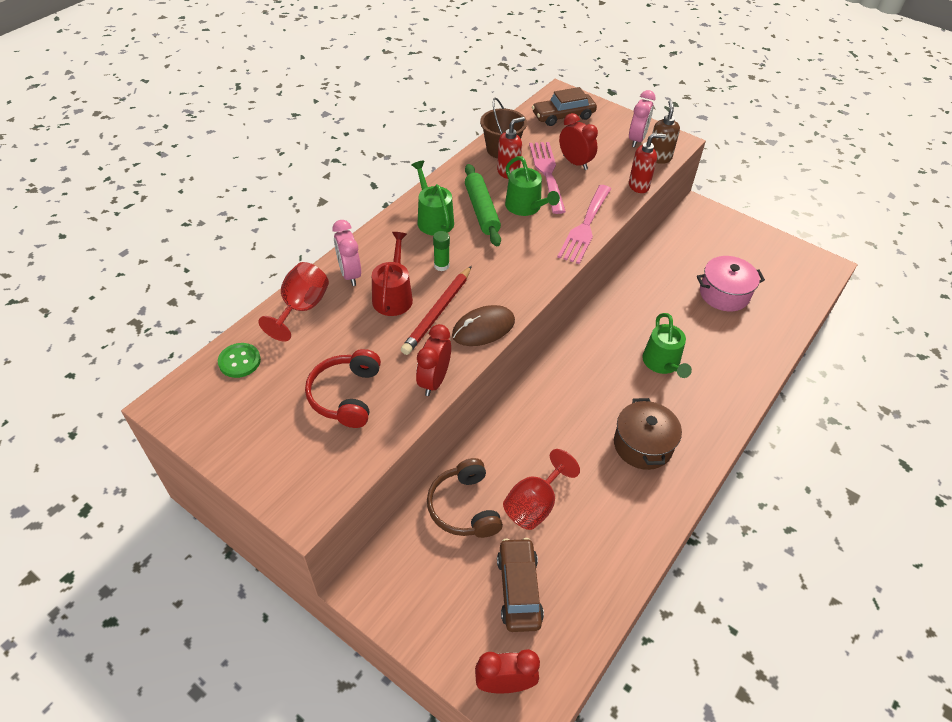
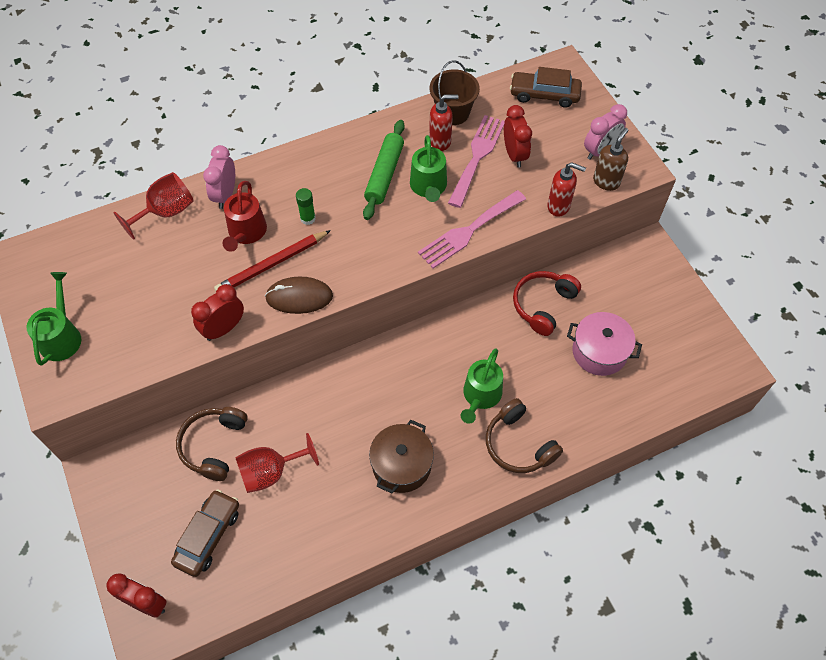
camera: 30 degrees right, 10 degrees up
green button [218,343,261,378] -> none
red headphones [305,349,381,428] -> red headphones moved to [513,271,581,336]
red watering can [372,232,413,316] -> red watering can turned 150 degrees clockwise [222,181,267,252]
green watering can [411,161,454,235] -> green watering can moved to [27,272,81,366]
none -> brown headphones [486,398,563,473]

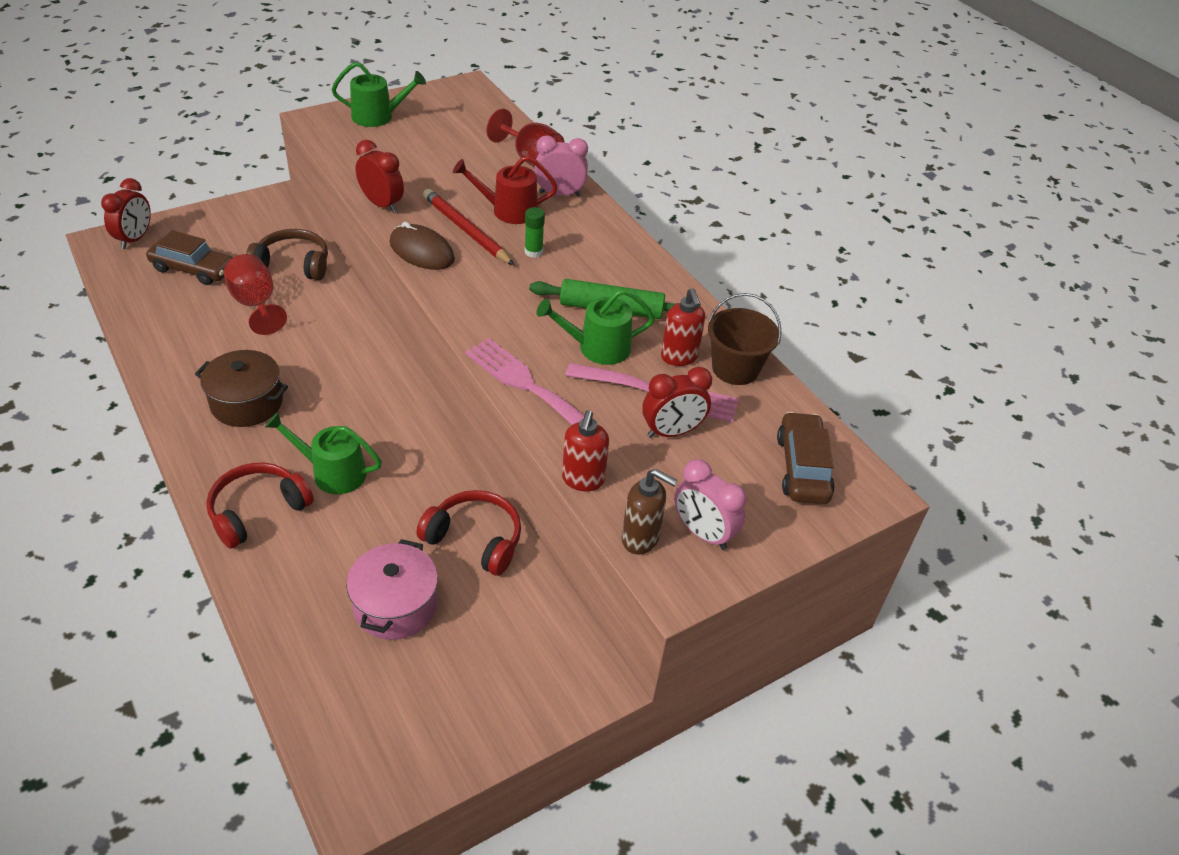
camera: 80 degrees right, 15 degrees down
brown mouse [265,277,333,314] -> brown mouse turned 45 degrees counterclockwise [390,222,455,270]
brown headphones [486,398,563,473] -> red headphones [206,463,314,549]

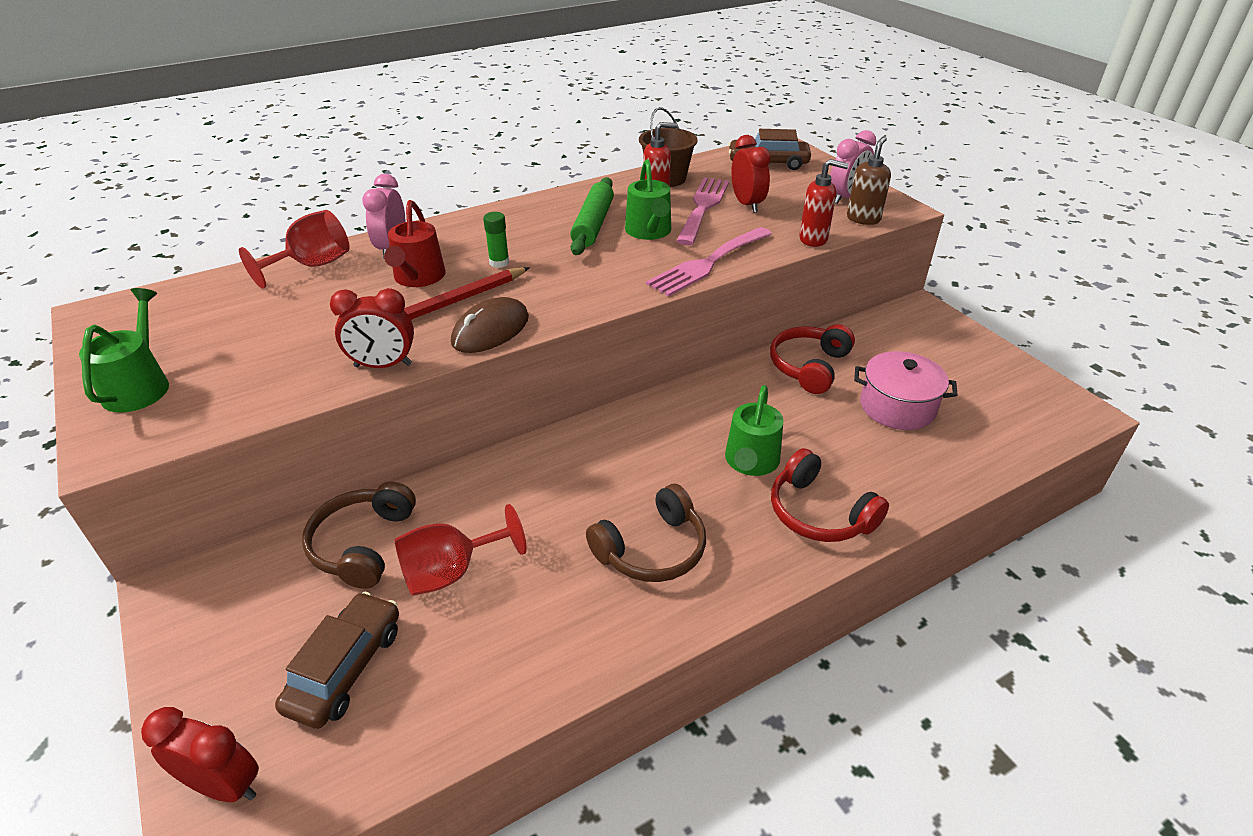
camera: 85 degrees left, 5 degrees down
brown pot [195,350,288,427] -> brown headphones [586,484,706,582]
red clock [356,140,404,213] -> red clock turned 135 degrees counterclockwise [330,288,414,368]

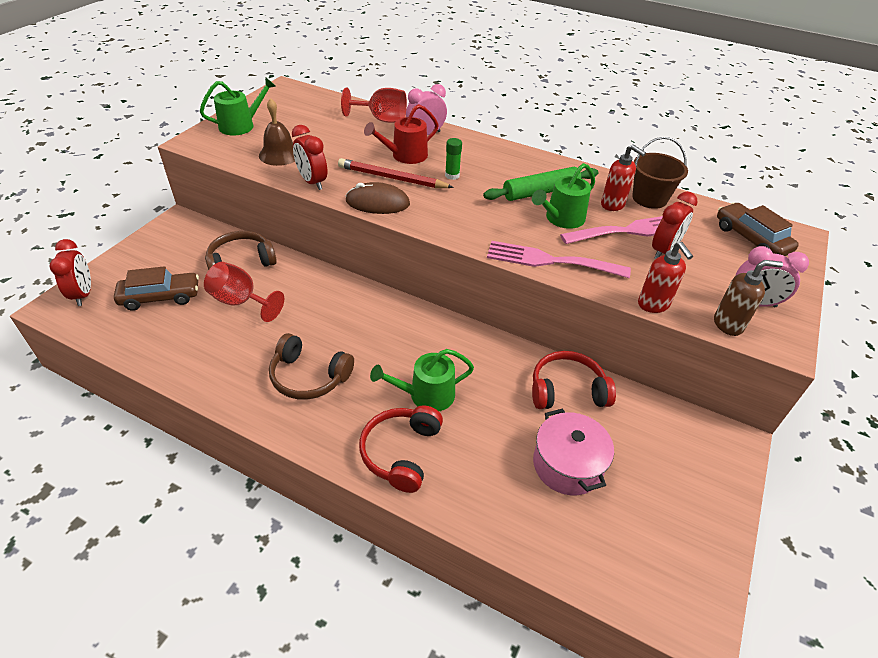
camera: 55 degrees right, 5 degrees up
none -> brown bell [259,98,295,166]

